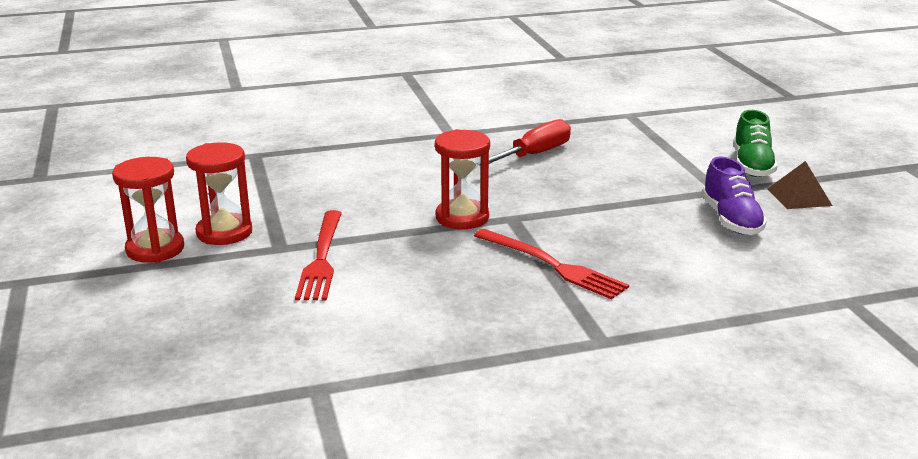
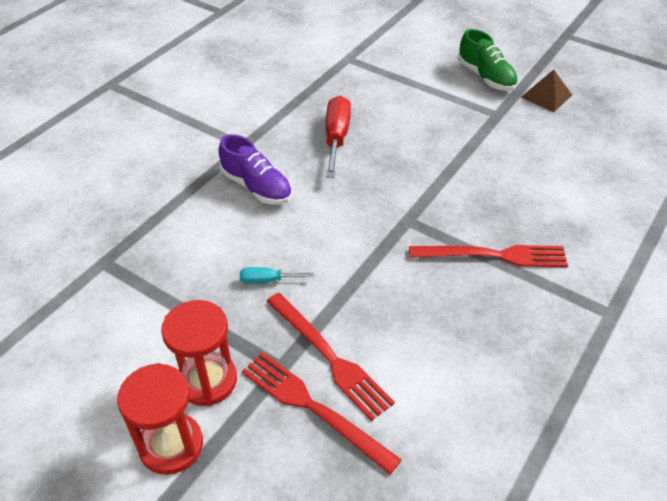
camera: 40 degrees left, 20 degrees up
red hourglass [435,129,490,229] -> none
purple shoe [702,157,767,235] -> purple shoe moved to [219,134,292,205]
none -> turquoise screwdriver [240,267,314,284]
none -> red fork [242,352,402,474]

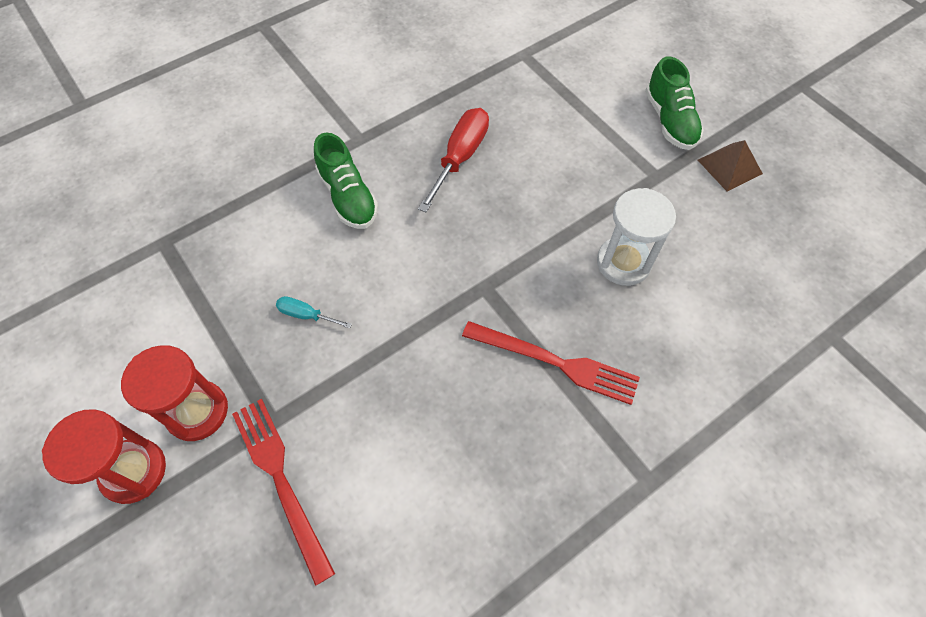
camera: 20 degrees right, 15 degrees up
purple shoe [219,134,292,205] -> green shoe [314,132,378,229]
red fork [266,293,395,421] -> none
none -> white hourglass [597,188,676,286]

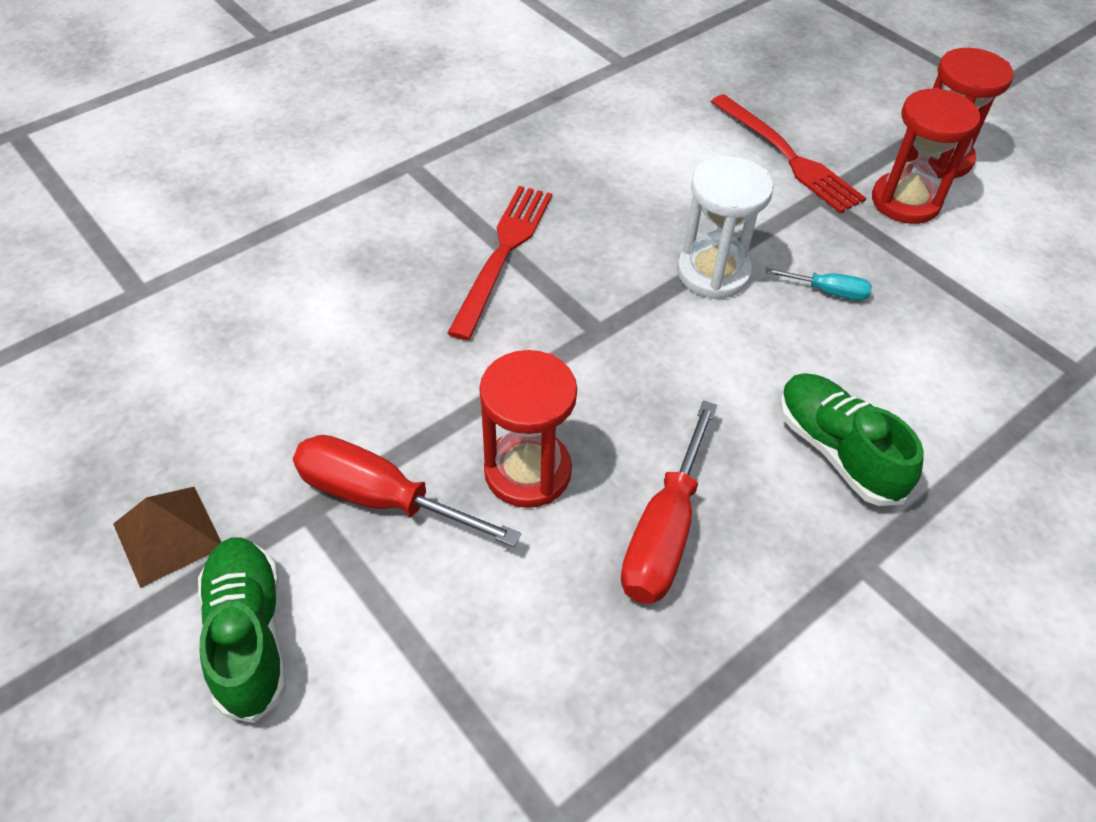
camera: 175 degrees right, 10 degrees down
red fork [462,321,640,405] -> red fork turned 90 degrees clockwise [447,186,552,340]
white hourglass [597,188,676,286] -> white hourglass moved to [677,156,774,299]
none -> red screwdriver [293,435,521,547]
none -> red hourglass [479,350,577,508]

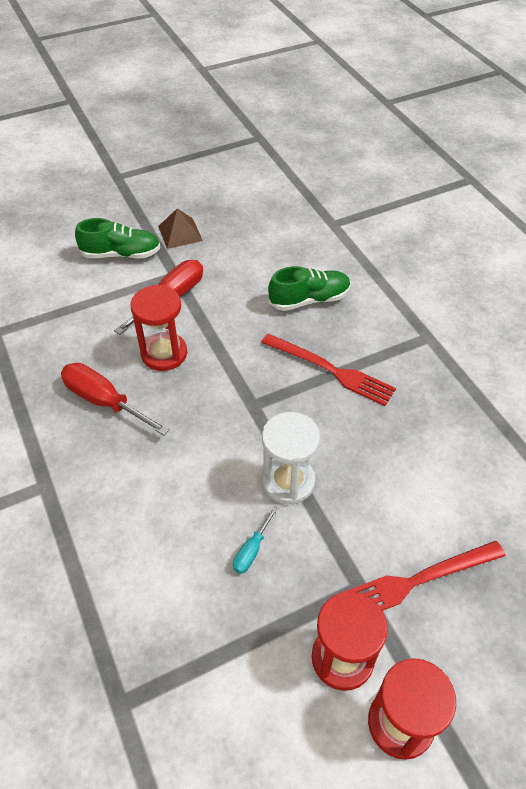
camera: 105 degrees right, 0 degrees up
green shoe [779,373,924,506] -> green shoe moved to [268,266,351,311]

